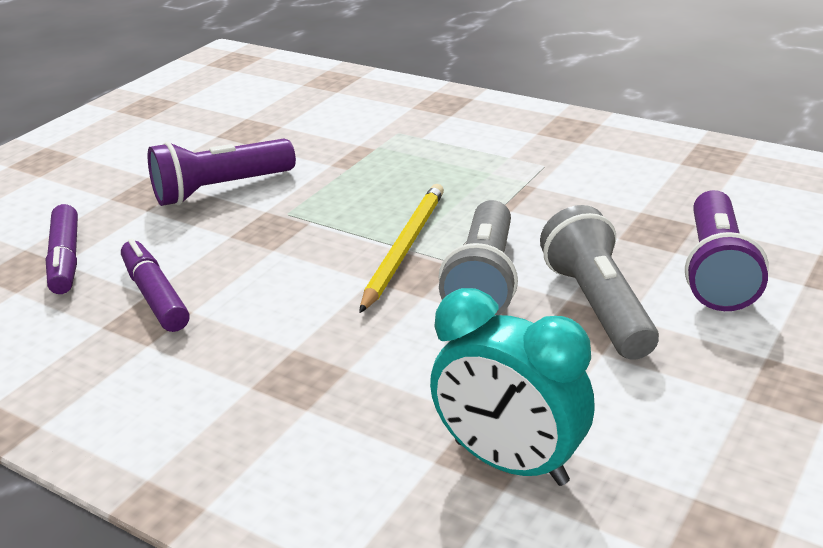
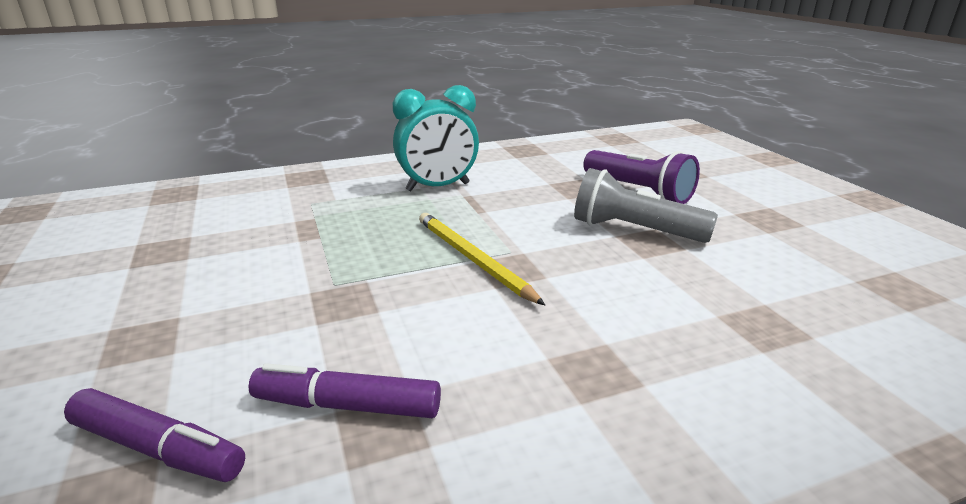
camera: 55 degrees left, 5 degrees down
purple flashlight [148,139,296,206] -> none
turquoise clock [430,288,595,486] -> turquoise clock moved to [393,85,479,191]
grey flashlight [439,200,518,316] -> none

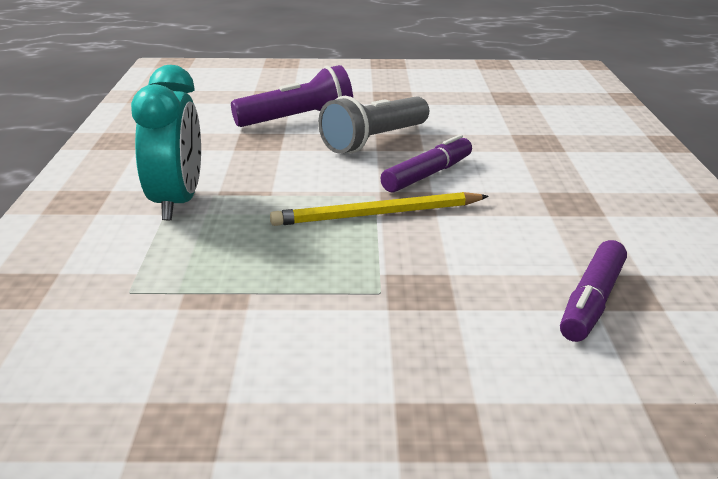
camera: 70 degrees left, 0 degrees up
purple marker [64,388,245,482] -> purple marker moved to [380,134,472,193]

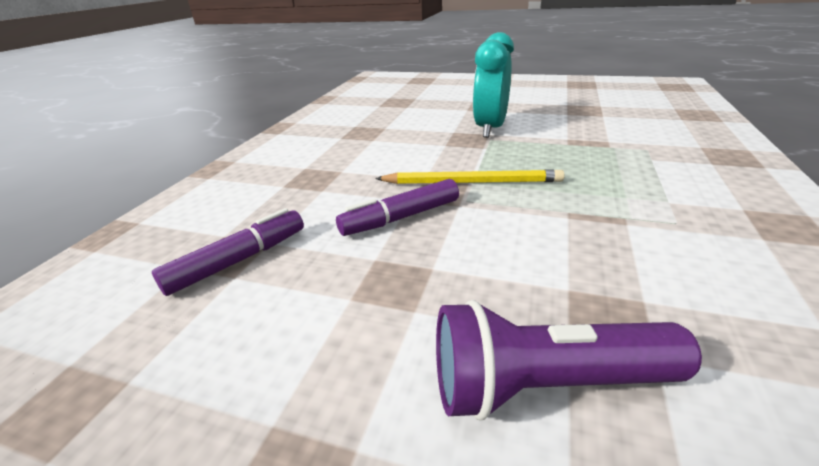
camera: 160 degrees left, 5 degrees up
turquoise clock [131,65,201,220] -> turquoise clock moved to [473,32,514,138]
grey flashlight [318,96,429,154] -> none
purple marker [560,240,627,342] -> purple marker moved to [152,208,304,296]

